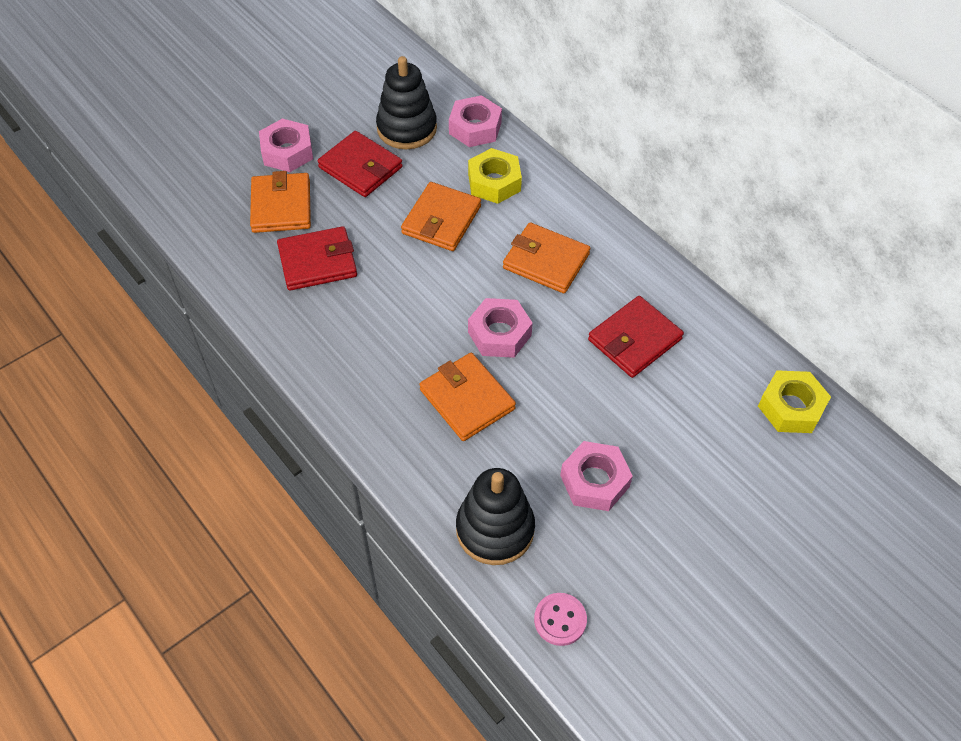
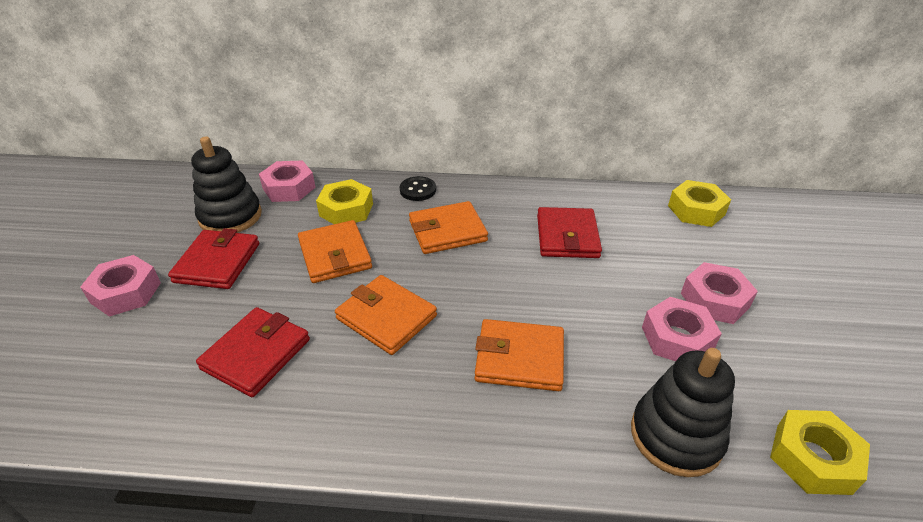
camera: 45 degrees left, 15 degrees down
orange wallet [250,171,311,233] -> orange wallet moved to [335,275,437,355]
red wallet [318,131,403,197] -> red wallet turned 75 degrees counterclockwise [168,228,259,289]
pink nut [468,298,533,358] -> pink nut moved to [681,262,758,324]
pink button [534,593,587,646] -> yellow nut [770,410,870,495]
none -> black button [400,176,436,201]

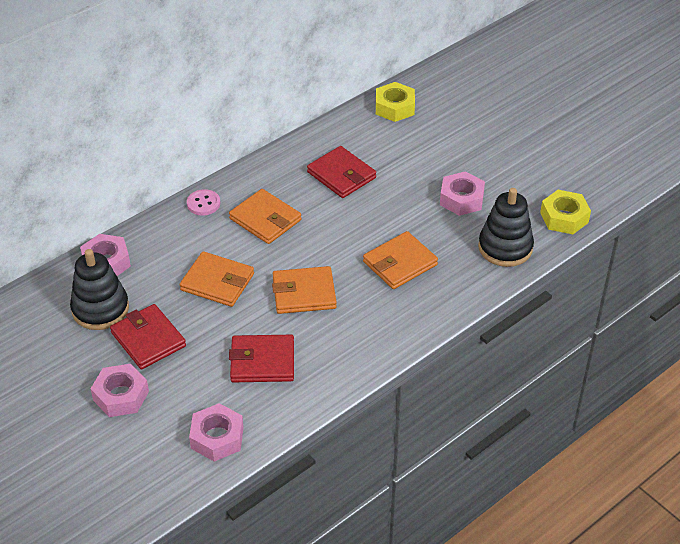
camera: 45 degrees left, 5 degrees up
red wallet [196,307,310,397] -> red wallet turned 75 degrees counterclockwise [229,335,294,382]
yellow nut [316,179,373,224] -> none
black button [400,176,436,201] -> pink button [187,189,220,216]
orange wallet [409,201,488,254] -> orange wallet turned 75 degrees counterclockwise [229,189,301,244]
pink nut [681,262,758,324] -> pink nut moved to [189,403,244,462]

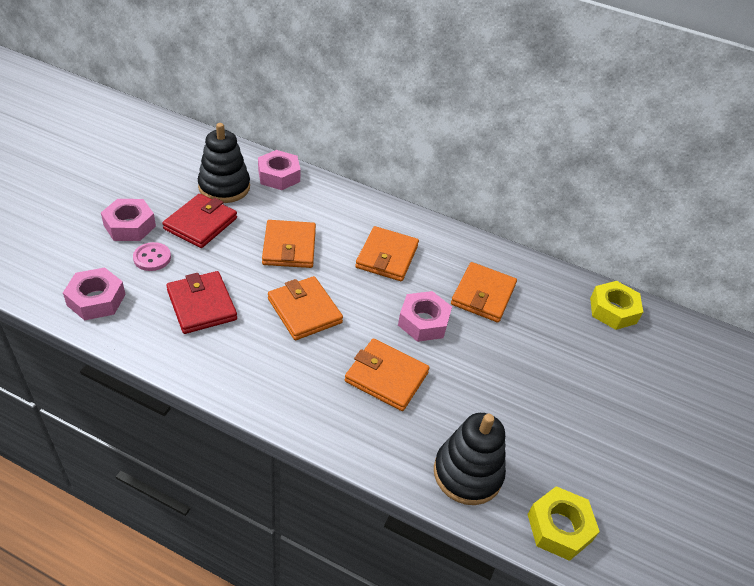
camera: 60 degrees right, 0 degrees up
pink button [187,189,220,216] -> pink button moved to [133,242,171,271]
red wallet [307,146,376,198] -> orange wallet [451,262,517,322]
pink nut [440,171,485,216] -> pink nut moved to [398,291,452,342]

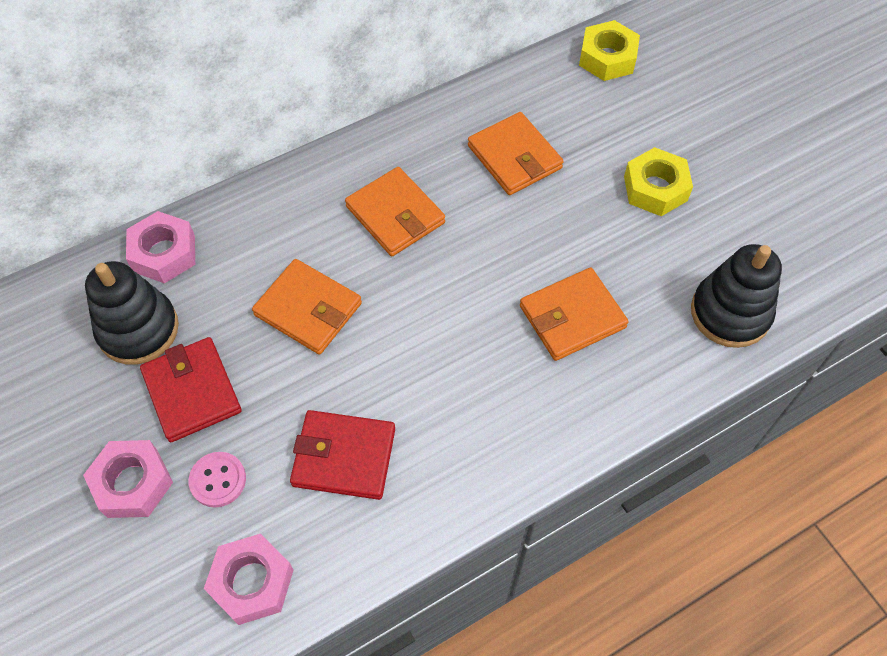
camera: 50 degrees left, 15 degrees up
orange wallet [268,276,343,340] -> none
pink nut [398,291,452,342] -> none
yellow nut [528,486,600,561] -> yellow nut moved to [624,147,693,216]

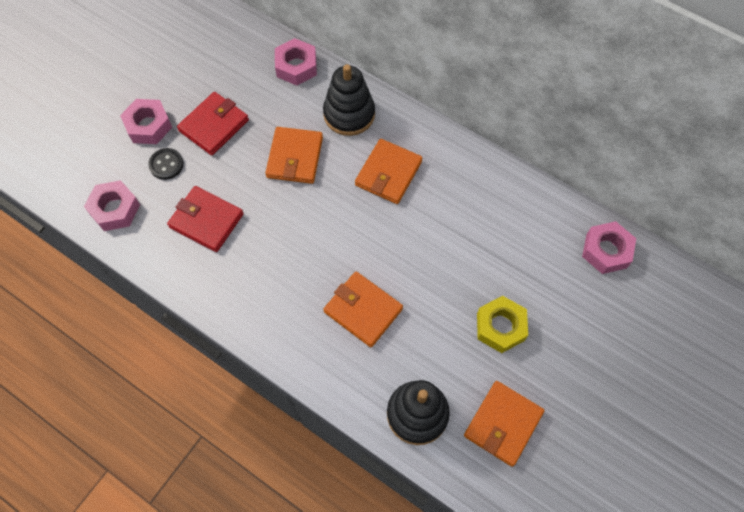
camera: 65 degrees right, 5 degrees up
black stacking toy [85,261,179,365] -> black stacking toy moved to [323,64,375,136]
pink button [188,452,246,508] -> black button [148,148,184,180]
red wallet [290,410,395,500] -> red wallet turned 45 degrees counterclockwise [167,186,244,252]
orange wallet [468,112,564,195] -> orange wallet moved to [464,381,544,467]
yellow nut [579,20,640,81] -> pink nut [582,221,636,274]

